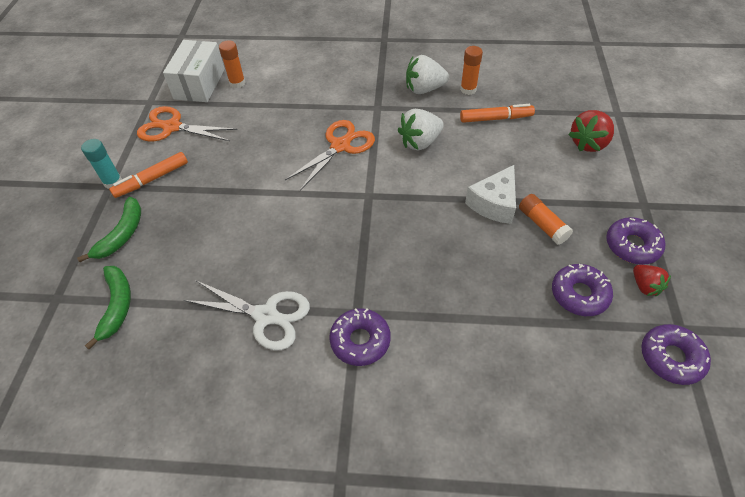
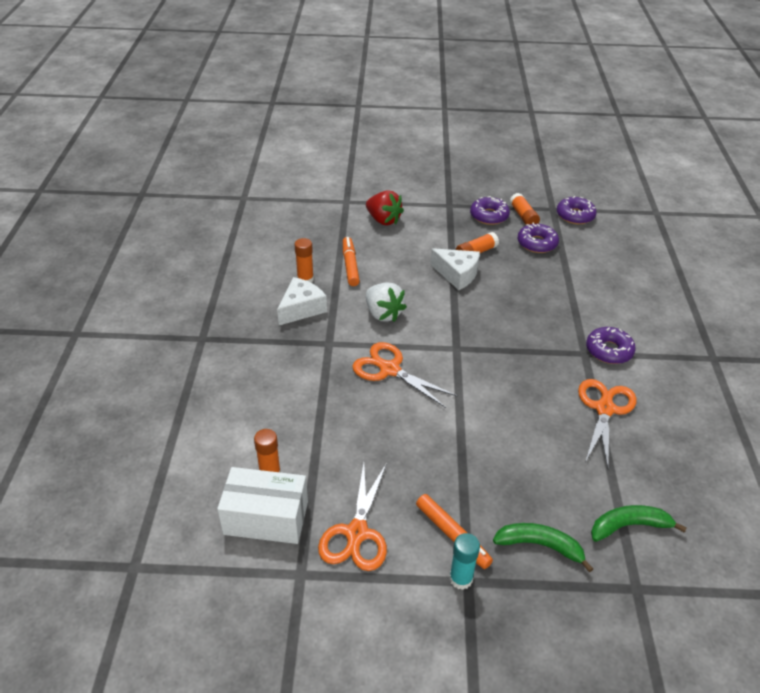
camera: 95 degrees left, 10 degrees down
white scissors [184,281,310,350] -> orange scissors [578,379,637,467]
white strawberry [406,55,449,94] -> white cheese [277,277,327,325]
red strawberry [633,265,671,296] -> orange glue stick [510,193,540,225]

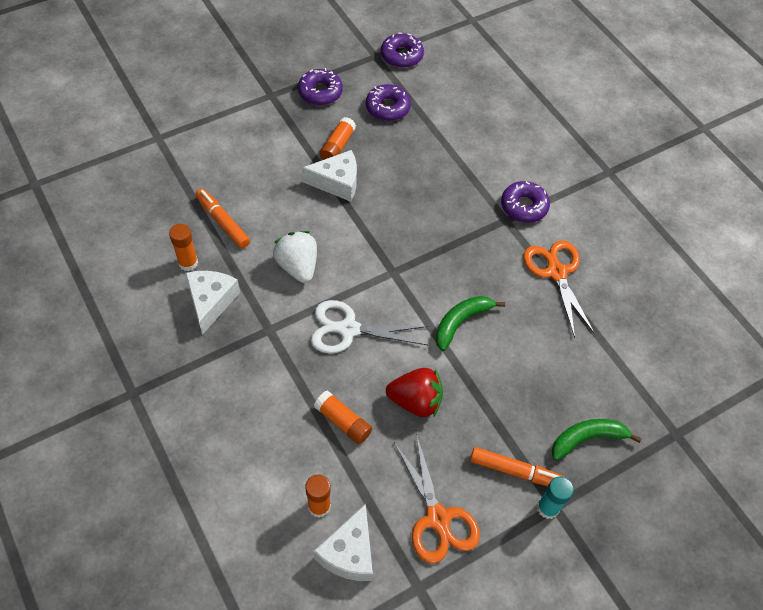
camera: 35 degrees left, 15 degrees up
white box [217,467,308,544] -> white cheese [313,504,373,581]
orange scissors [352,342,457,408] -> white scissors [311,300,429,354]
red strawberry [366,190,404,225] -> red strawberry moved to [386,368,443,417]
white strawberry [366,282,407,322] -> white strawberry turned 135 degrees counterclockwise [273,231,317,283]
orange glue stick [510,193,540,225] -> orange glue stick moved to [314,390,372,444]
green banana [591,505,687,542] -> green banana moved to [435,296,505,351]

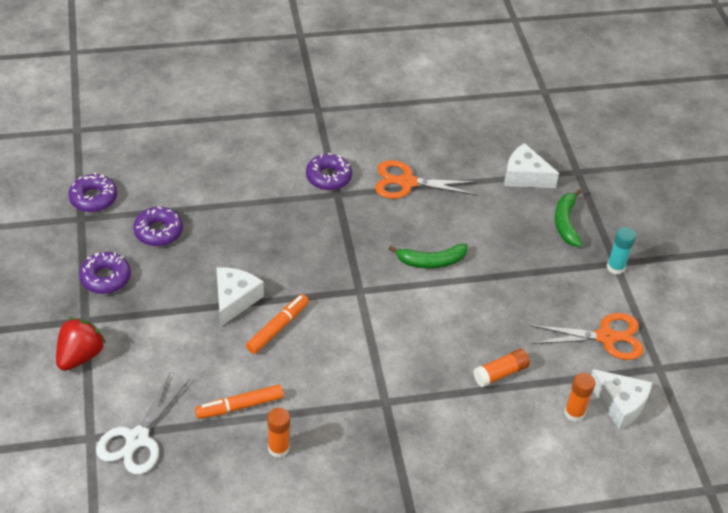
camera: 70 degrees left, 10 degrees down
white cheese [185,271,240,335] -> white cheese moved to [504,143,559,188]
white strawberry [273,231,317,283] -> none
white scissors [311,300,429,354] -> white scissors moved to [96,373,190,475]
orange glue stick [320,117,356,160] -> none
red strawberry [386,368,443,417] -> red strawberry moved to [56,317,106,371]
green banana [435,296,505,351] -> green banana turned 75 degrees counterclockwise [388,244,468,269]
orange marker [470,447,565,486] -> orange marker moved to [246,294,309,354]

